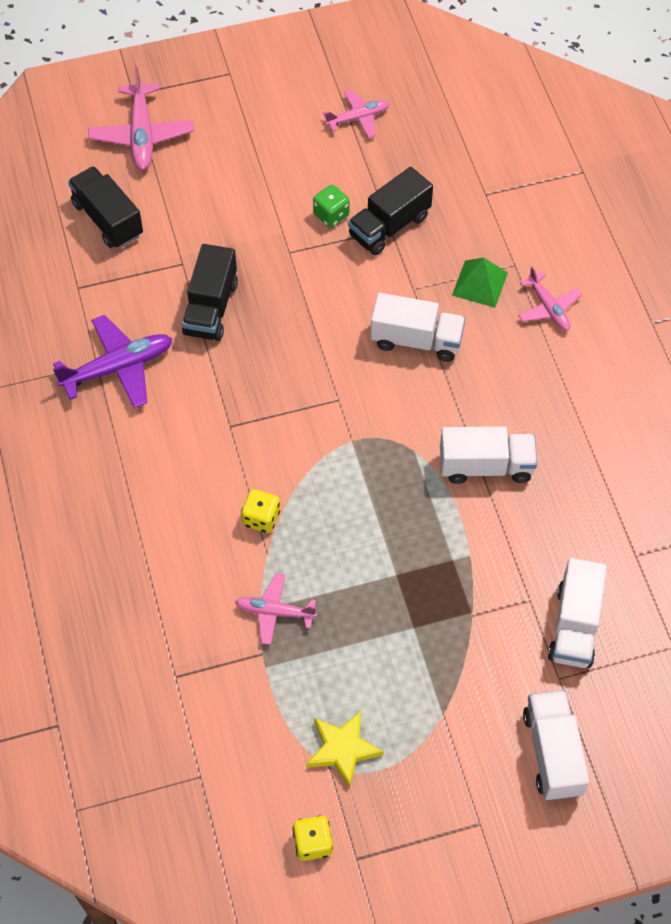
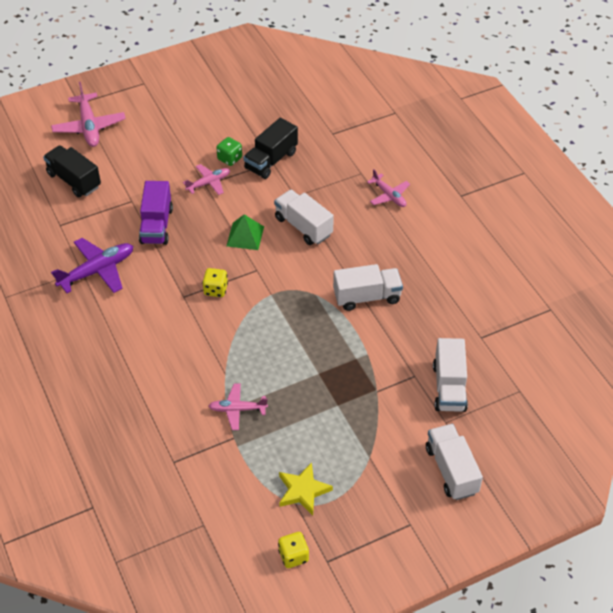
camera: 10 degrees left, 10 degrees down
black truck [182,244,238,341] -> purple truck [139,181,173,245]
yellow dice [241,489,280,533] -> yellow dice moved to [202,268,228,297]
pink plane [323,89,390,138] -> pink plane moved to [183,164,230,195]
white truck [371,293,465,362] -> white truck turned 135 degrees counterclockwise [274,190,334,245]
green pyramid [452,257,508,308] -> green pyramid moved to [227,215,264,250]

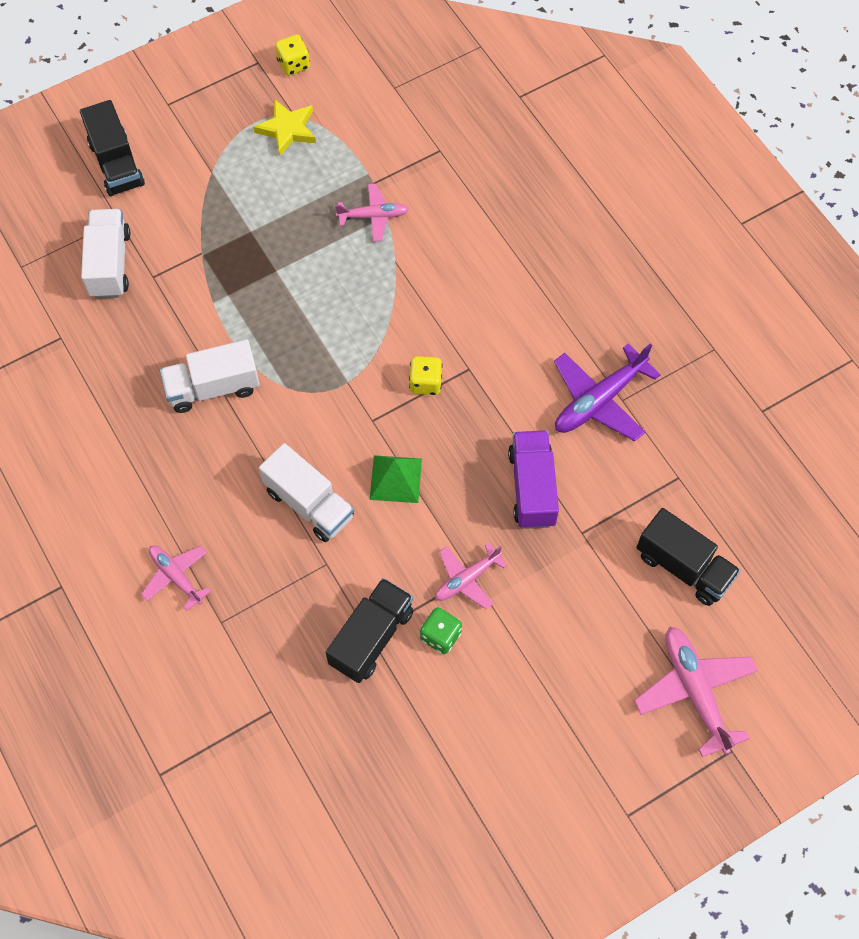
camera: 175 degrees right, 15 degrees up
white truck [426,424,483,500] -> black truck [80,100,145,196]

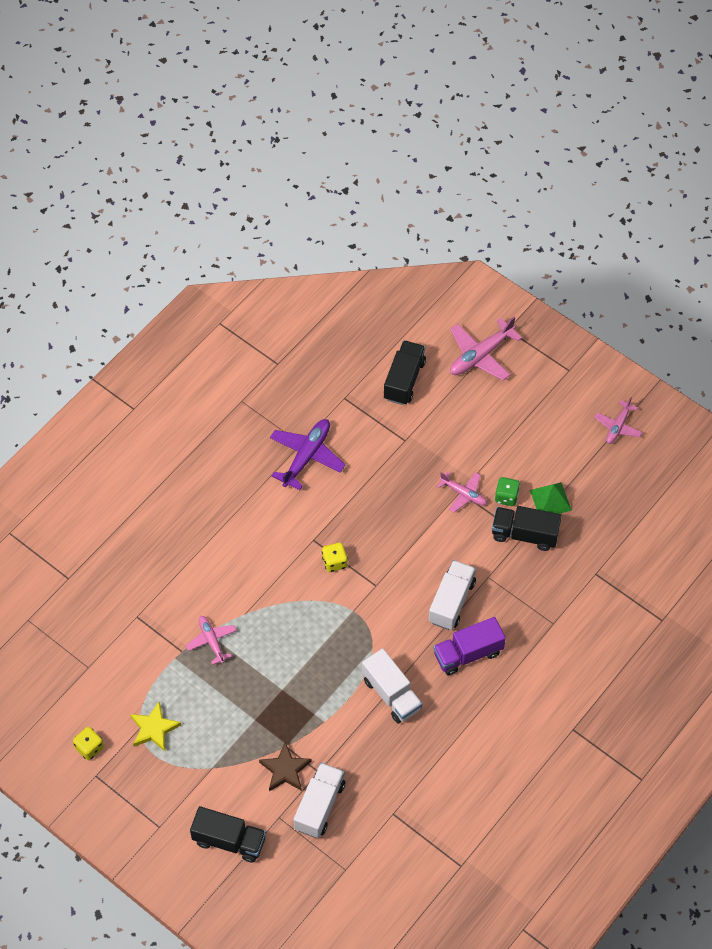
camera: 110 degrees left, 5 degrees down
black truck [80,100,145,196] -> black truck turned 60 degrees clockwise [190,806,266,863]
white truck [81,209,130,299] -> white truck turned 135 degrees clockwise [294,763,345,838]
pink plane [141,545,211,611] -> pink plane moved to [595,397,642,444]
green pyramid [370,455,422,503] -> green pyramid moved to [530,482,572,514]
purple truck [508,430,559,529] -> purple truck moved to [433,617,506,676]
purple plane [554,344,661,441] -> purple plane turned 90 degrees counterclockwise [270,419,345,490]
none -> brown star [259,742,312,791]

